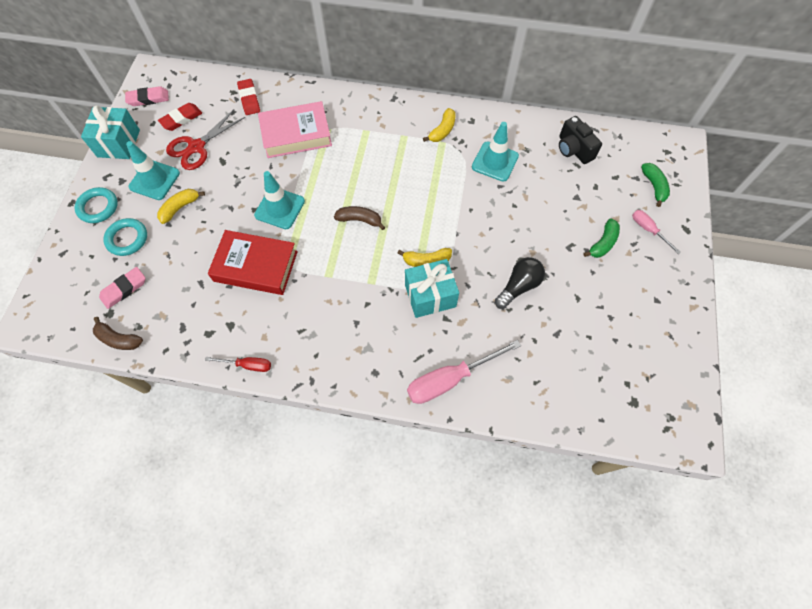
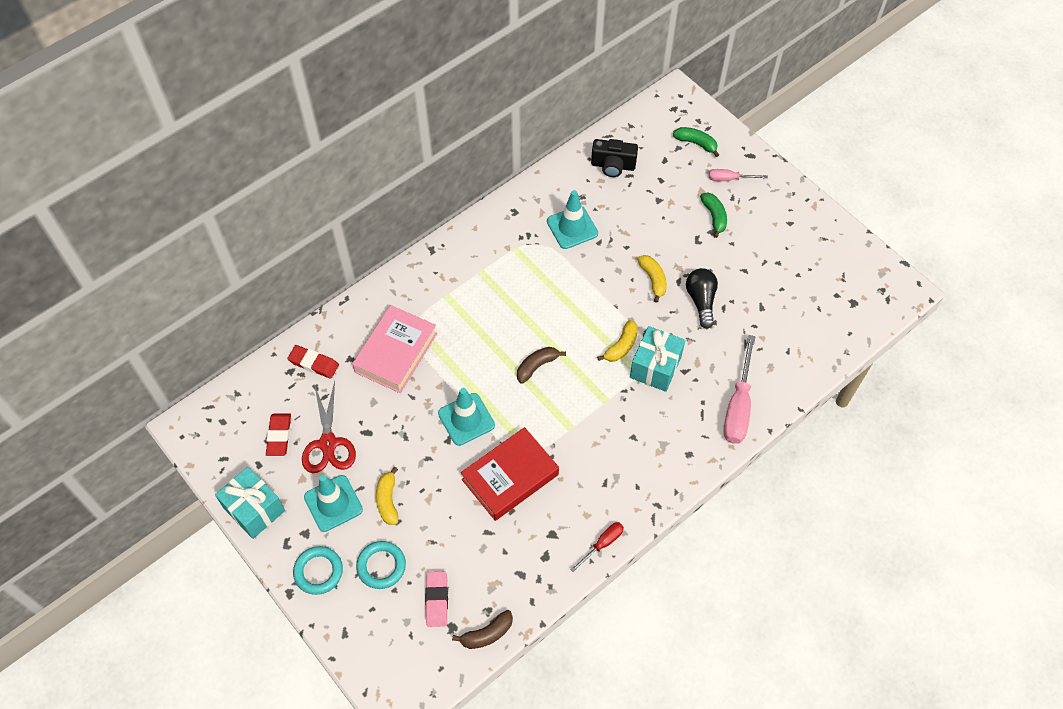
camera: 50 degrees left, 5 degrees down
pink eraser [125,86,169,106] -> none
yellow banana [423,108,456,142] -> yellow banana moved to [637,255,667,303]

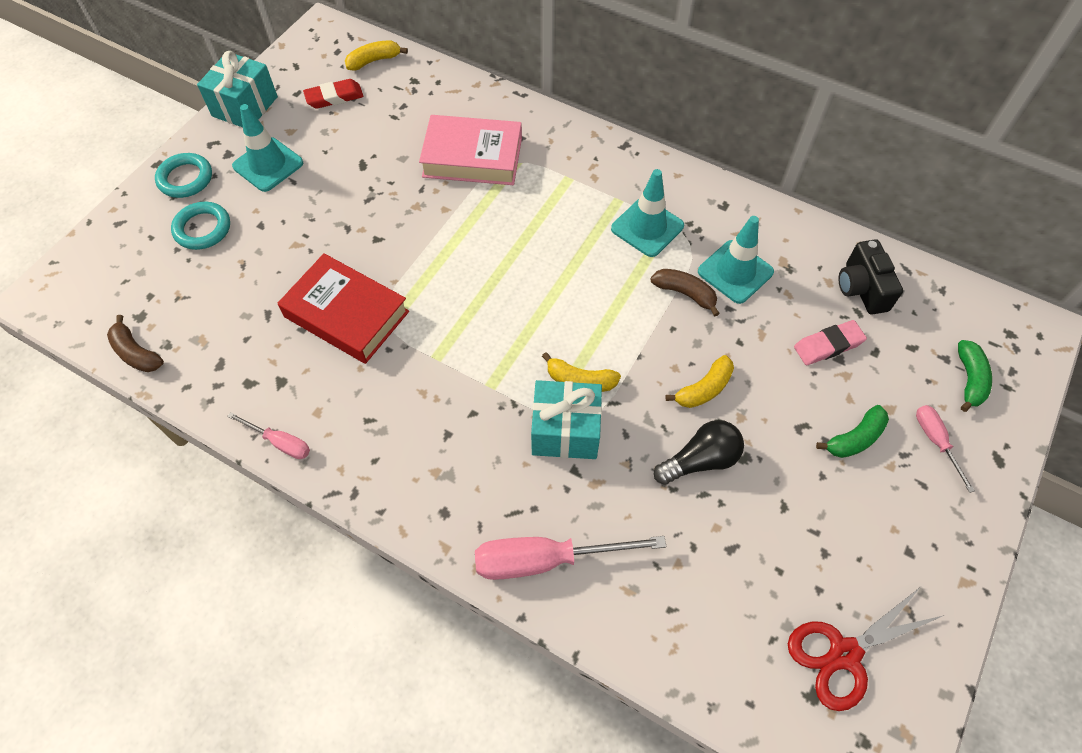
camera: 70 degrees right, 0 degrees up
red eraser [287,345,339,379] -> none
red scissors [302,381,356,473] -> red scissors moved to [788,588,942,711]
yellow banana [376,467,398,525] -> yellow banana moved to [345,40,408,71]
pink eraser [425,571,448,627] -> pink eraser moved to [794,320,867,365]
turquoise traffic cone [438,388,495,446] -> turquoise traffic cone moved to [611,169,684,257]
brown banana [517,347,566,384] -> brown banana moved to [651,269,720,317]
red screwdriver [570,522,624,572] -> pink screwdriver [227,412,310,459]

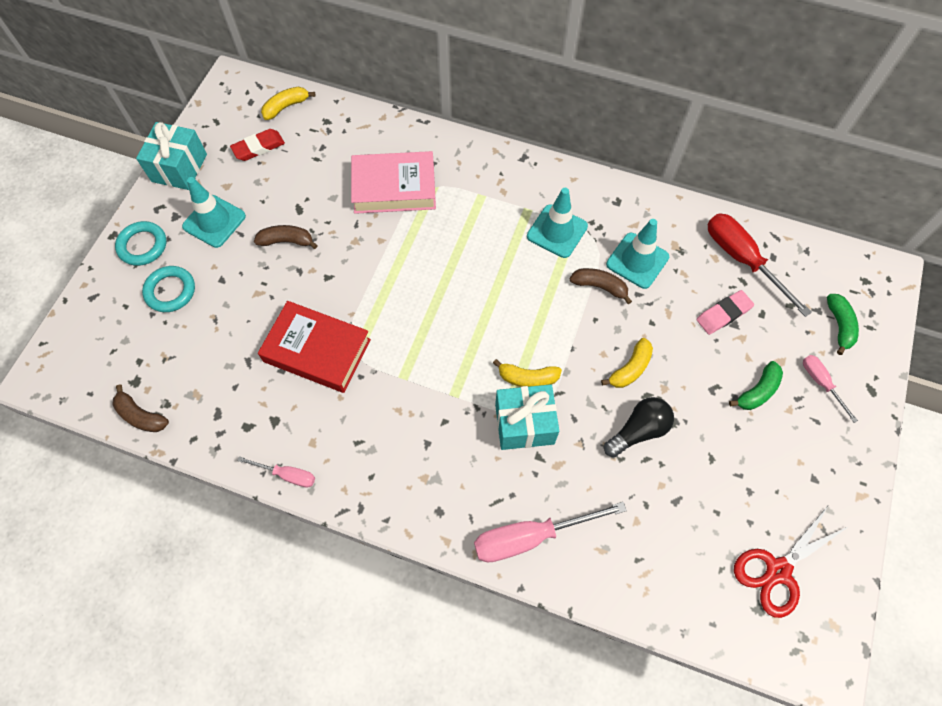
camera: 10 degrees left, 5 degrees up
black camera [838,239,903,315] -> red screwdriver [708,213,812,317]
none -> brown banana [254,225,318,249]

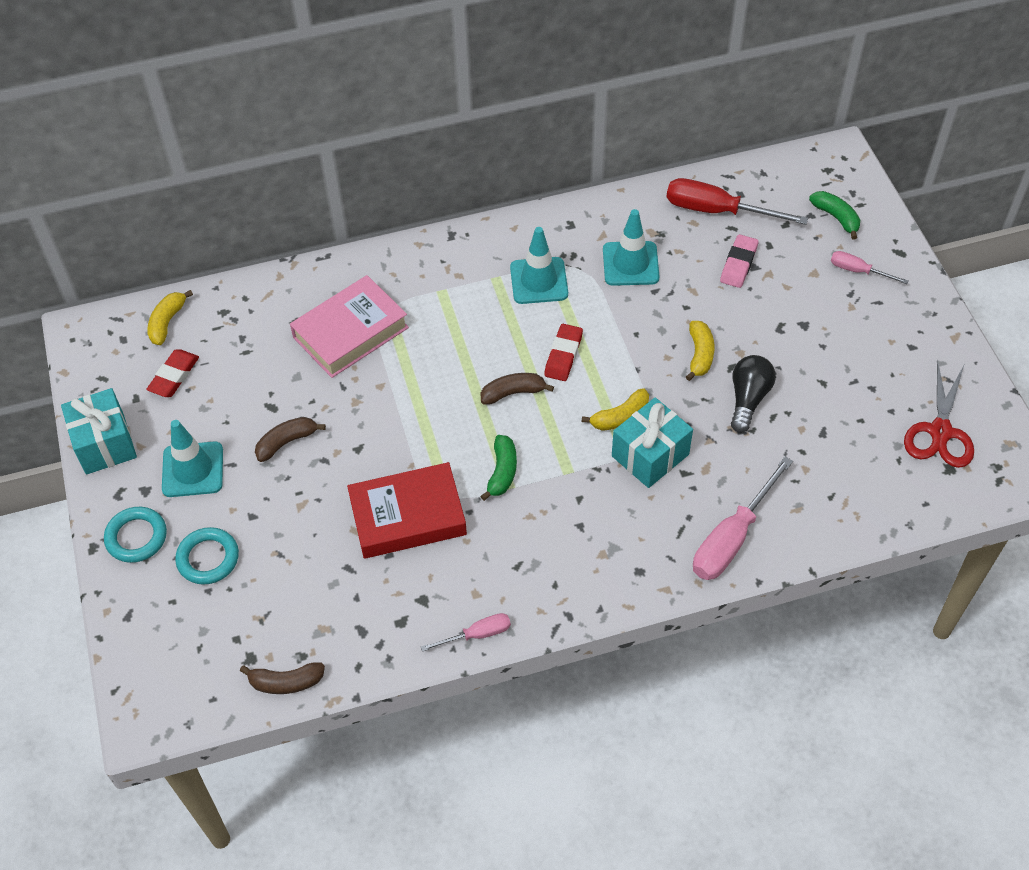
camera: 35 degrees left, 10 degrees down
brown banana [570,268,632,304] -> brown banana moved to [481,373,554,405]
green banana [729,361,783,410] -> green banana moved to [481,435,517,501]
none -> red eraser [544,324,583,381]

